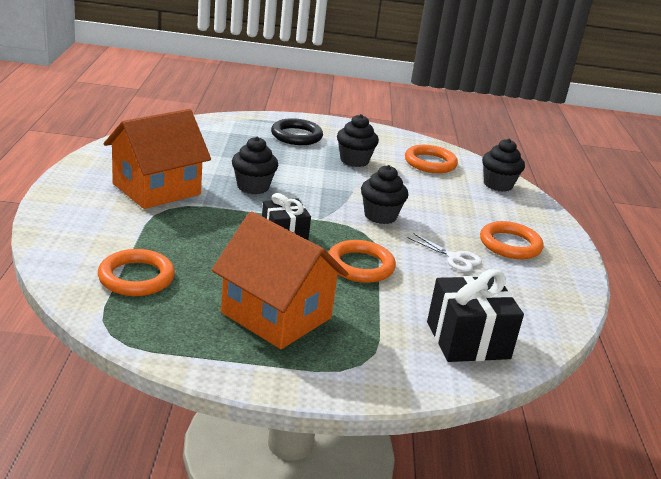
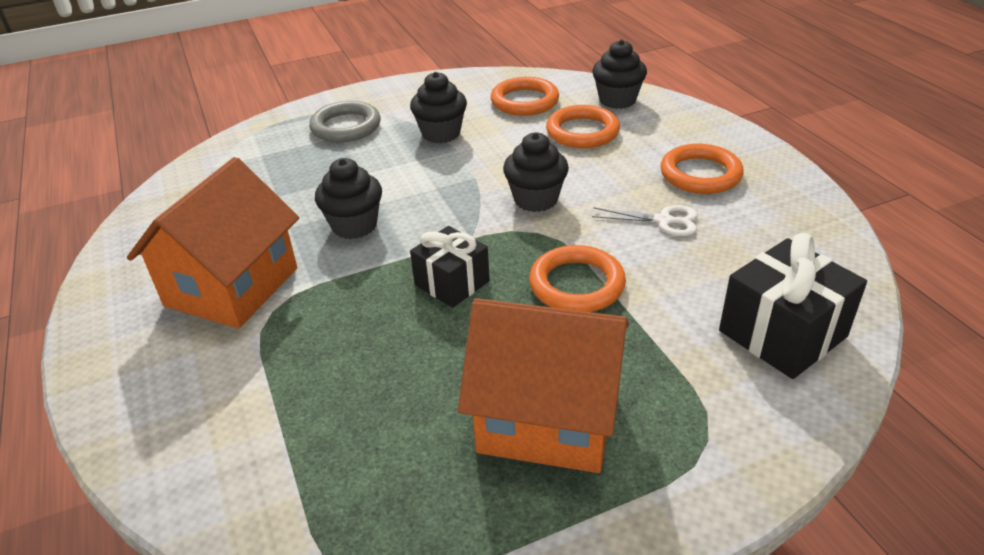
camera: 20 degrees left, 10 degrees up
orange ring [98,249,175,296] -> orange ring moved to [546,105,620,148]
black ring [271,118,323,145] -> grey ring [309,101,381,142]

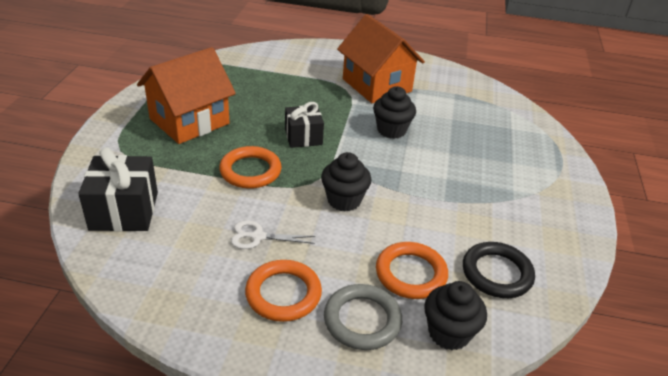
camera: 120 degrees right, 0 degrees up
grey ring [309,101,381,142] -> grey ring moved to [324,284,402,350]
black cupcake [410,72,467,143] -> none
orange ring [491,77,559,116] -> black ring [463,242,535,298]
white scissors [592,205,698,236] -> white scissors turned 45 degrees clockwise [231,221,315,249]

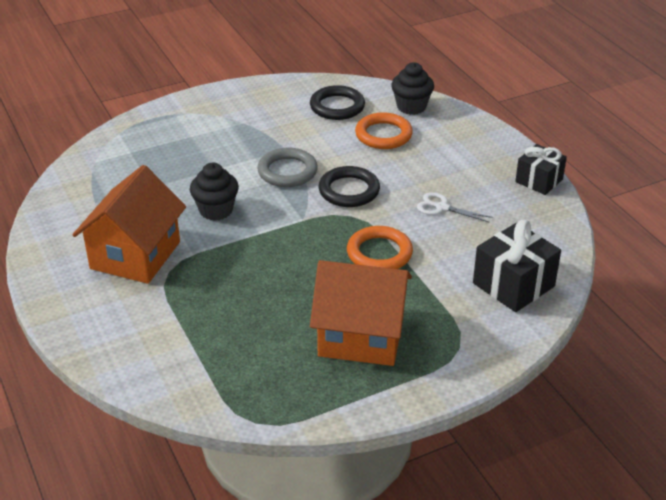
camera: 125 degrees left, 0 degrees up
white scissors [231,221,315,249] -> white scissors turned 150 degrees clockwise [417,192,493,223]
orange ring [245,260,322,322] -> none
black gift [285,102,324,148] -> black gift moved to [515,144,567,195]
black cupcake [321,152,372,211] -> black ring [318,166,380,207]
grey ring [324,284,402,350] -> grey ring moved to [257,148,318,187]

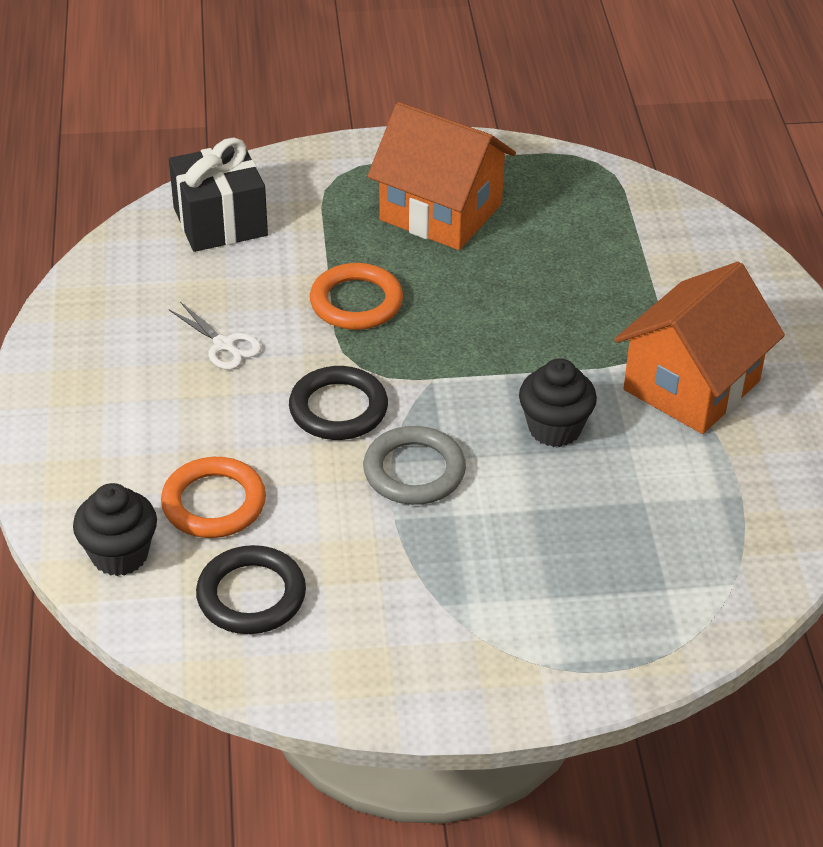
camera: 160 degrees left, 5 degrees up
black gift [515,144,567,195] -> none

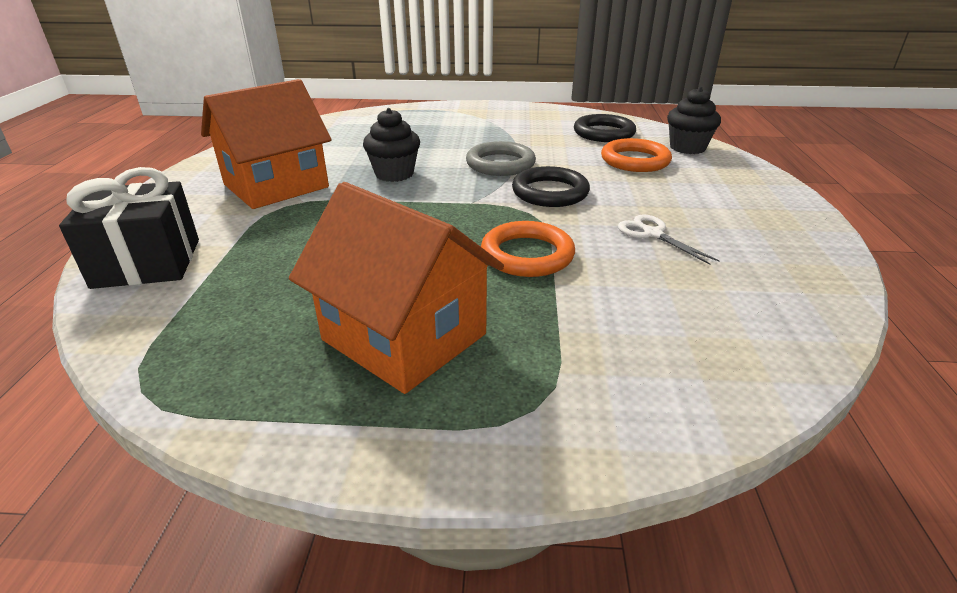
camera: 170 degrees left, 10 degrees down
black gift [169,138,268,252] -> black gift moved to [59,167,199,289]

